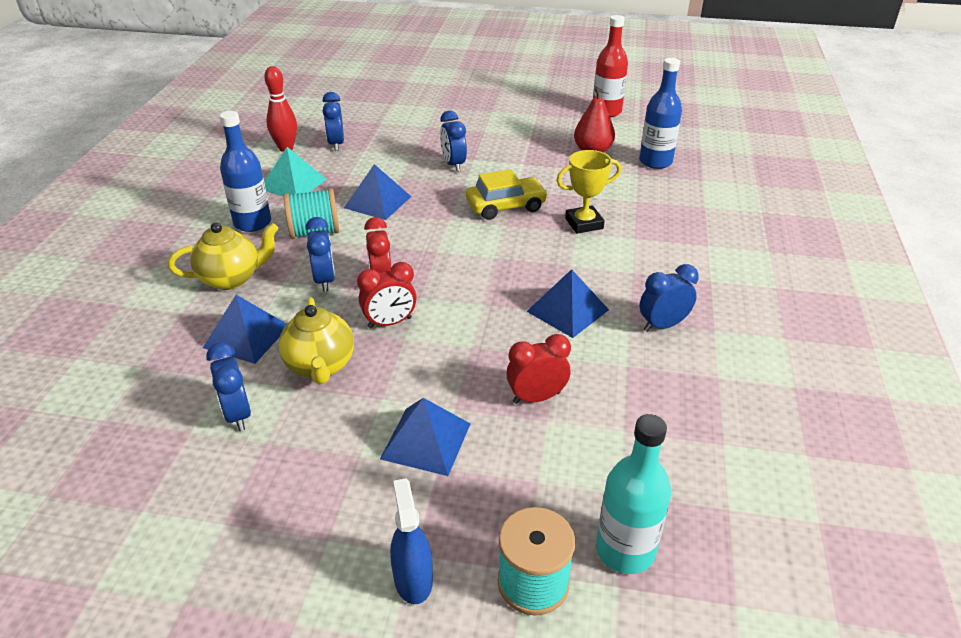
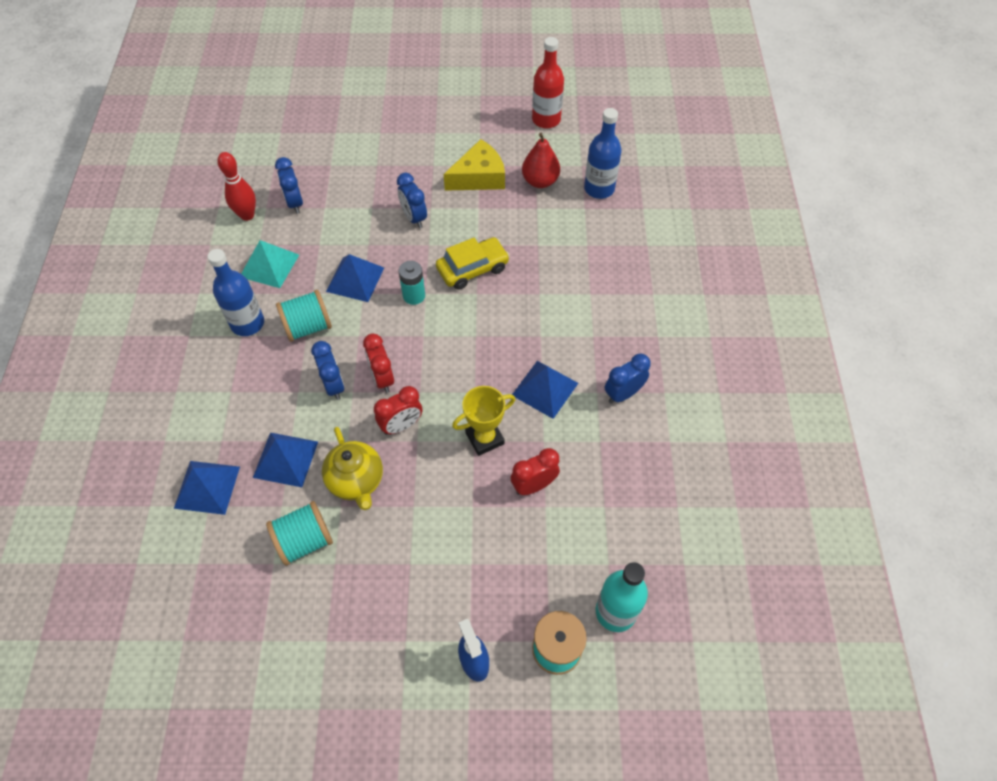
camera: 10 degrees left, 20 degrees up
yellow teapot [168,222,278,290] -> none
blue clock [206,342,251,431] -> turquoise spool [266,501,333,566]
blue pyramid [380,398,470,476] -> blue pyramid moved to [174,461,240,515]
yellow trophy [556,150,621,234] -> yellow trophy moved to [452,386,515,456]
none -> turquoise battery [399,261,425,305]
none -> yellow cheese [444,139,505,191]

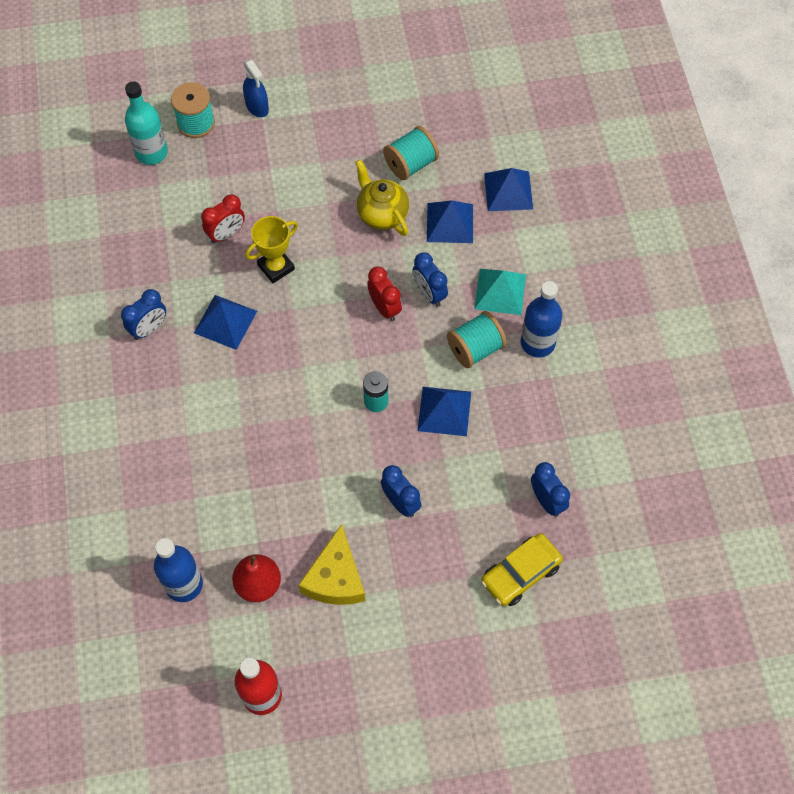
camera: 170 degrees right, 5 degrees up
red bowling pin [217,152,256,221] -> none
turquoise pyramid [241,240,299,288] -> turquoise pyramid moved to [474,269,526,315]
red clock [374,386,422,435] -> none
yellow car [436,237,510,290] -> yellow car moved to [481,533,563,606]
yellow cheese [444,139,505,191] -> yellow cheese turned 45 degrees counterclockwise [299,524,365,605]

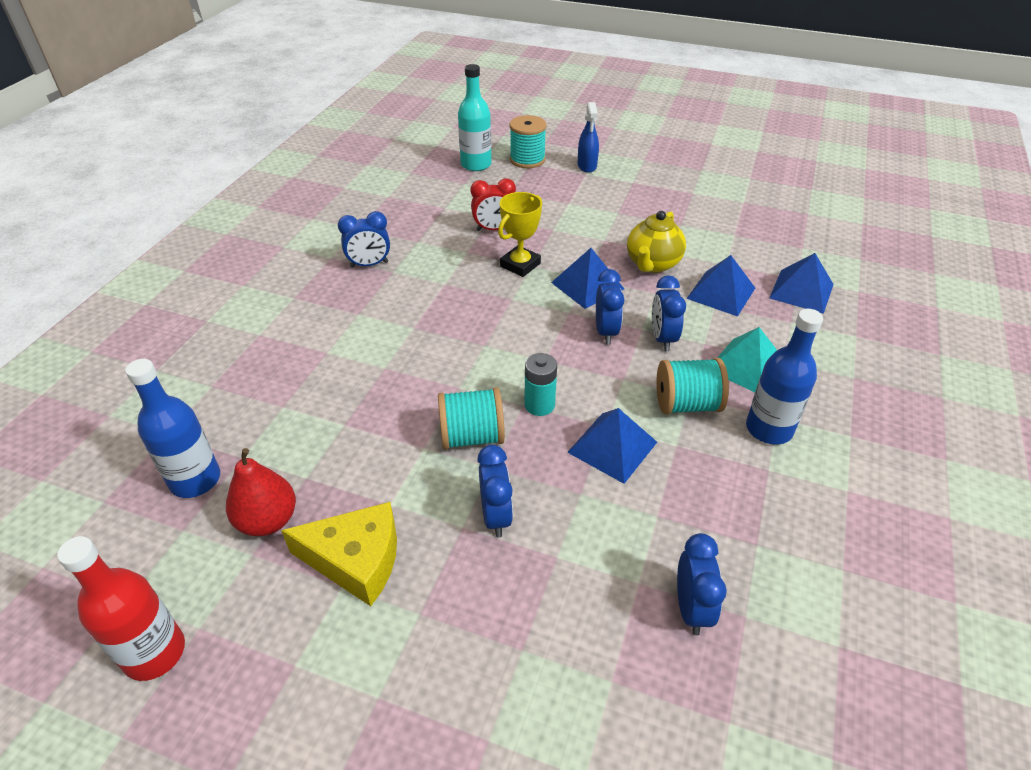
camera: 30 degrees right, 20 degrees down
blue pyramid [194,295,257,350] -> blue pyramid moved to [551,248,624,309]
yellow trophy [245,216,298,283] -> yellow trophy turned 45 degrees counterclockwise [498,192,542,277]
yellow cheese [299,524,365,605] -> yellow cheese turned 120 degrees counterclockwise [281,502,397,606]
yellow teapot [355,159,409,236] -> yellow teapot turned 150 degrees counterclockwise [627,211,686,273]
red clock [367,267,402,321] -> blue clock [596,269,624,345]
turquoise spool [383,126,439,180] -> turquoise spool moved to [438,388,505,450]
yellow car [481,533,563,606] -> none

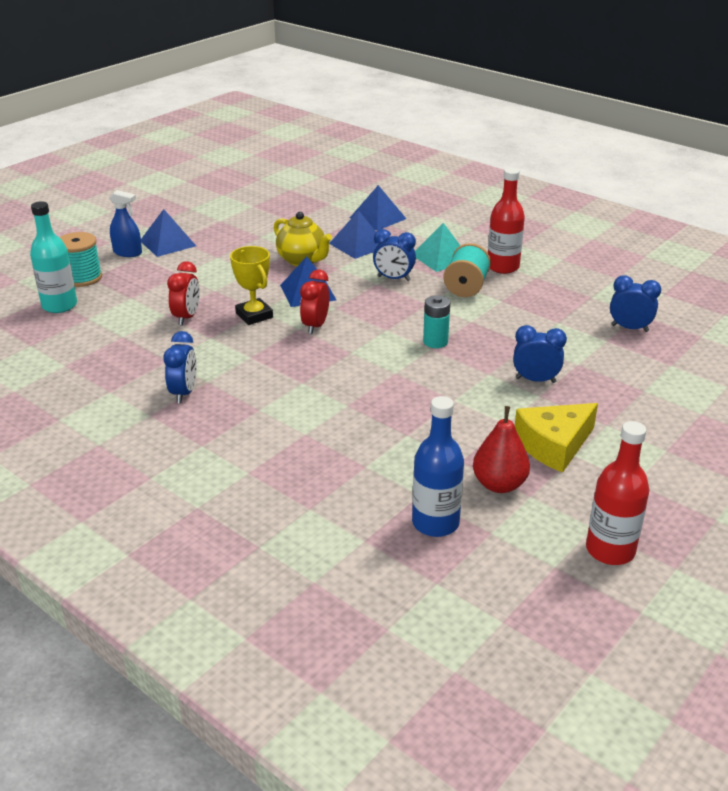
camera: 70 degrees left, 10 degrees down
yellow cheese [281,502,397,606] -> yellow cheese turned 150 degrees counterclockwise [515,403,598,473]
turquoise spool [438,388,505,450] -> none
blue pyramid [567,408,657,484] -> blue pyramid moved to [141,209,196,257]
blue clock [596,269,624,345] -> none
blue bottle [746,309,823,445] -> red bottle [488,168,525,274]
none -> red clock [300,270,329,334]

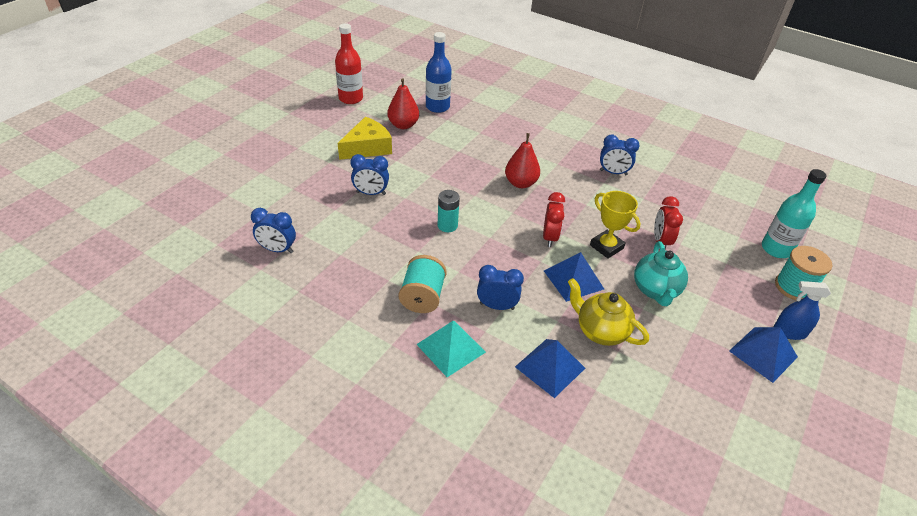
camera: 170 degrees right, 10 degrees up
blue clock [163,331,197,403] -> blue clock turned 75 degrees counterclockwise [600,135,640,175]
blue pyramid [350,185,406,231] -> none
red bottle [488,168,525,274] -> none
none -> red pear [505,133,540,188]
none -> turquoise teapot [634,241,688,306]

